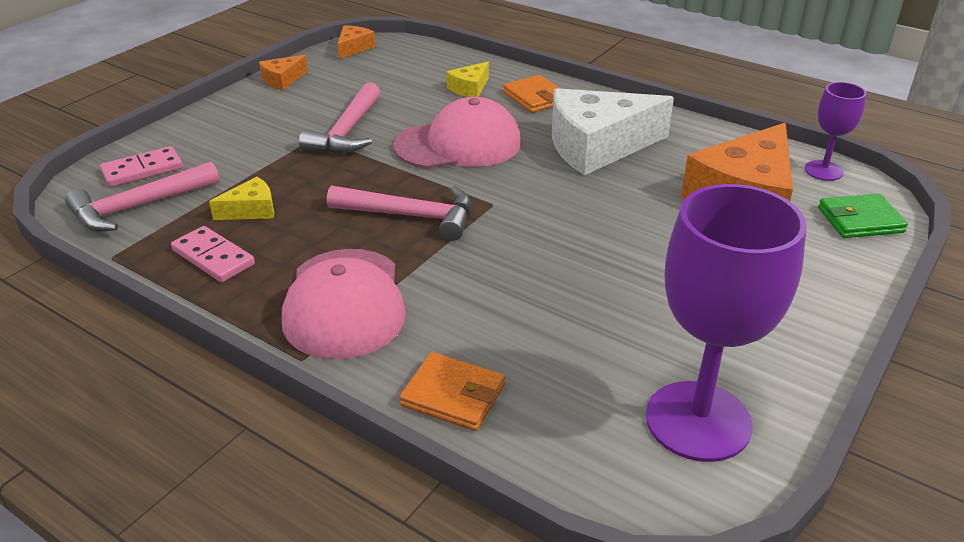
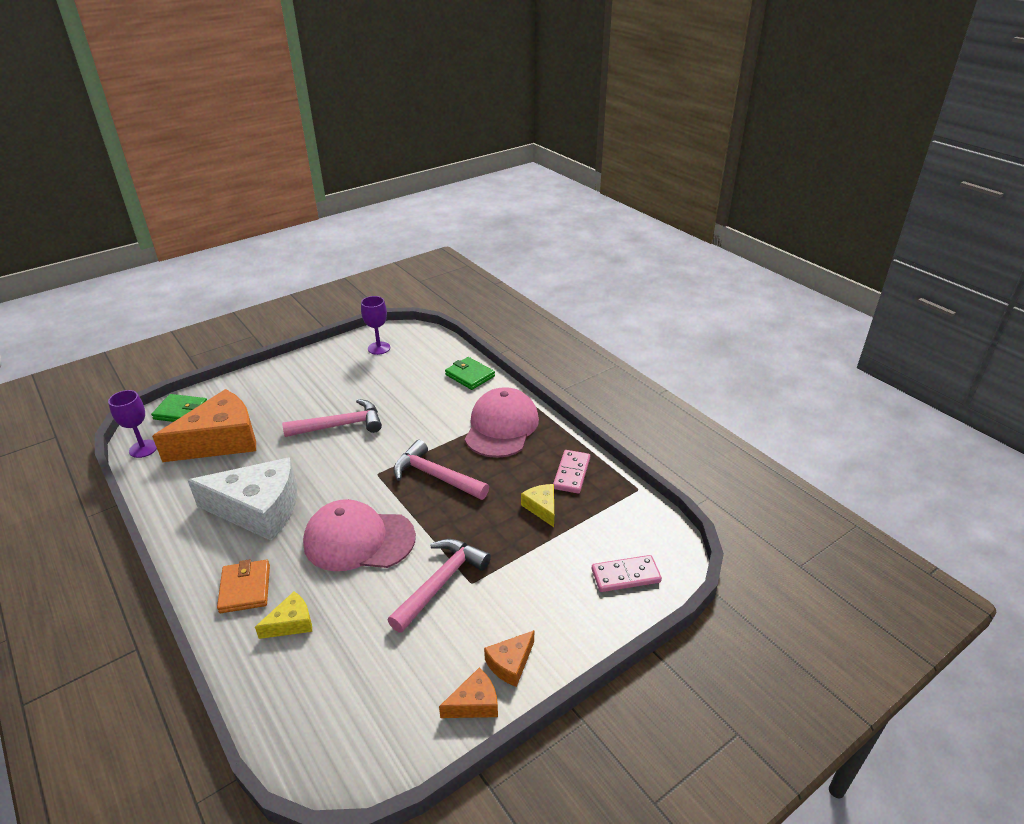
camera: 160 degrees left, 0 degrees up
pink hammer [65,161,219,232] -> pink hammer moved to [282,399,382,437]
pink domino [171,226,255,282] -> pink domino turned 45 degrees clockwise [553,450,590,493]
yellow cheese [209,177,274,220] -> yellow cheese turned 75 degrees clockwise [521,484,554,527]
orange cheese [338,25,375,59] -> orange cheese moved to [484,630,534,687]
orange wallet [399,352,505,431] -> green wallet [445,357,495,390]
purple goblet [646,184,807,462] -> purple goblet [361,296,390,355], size x0.51

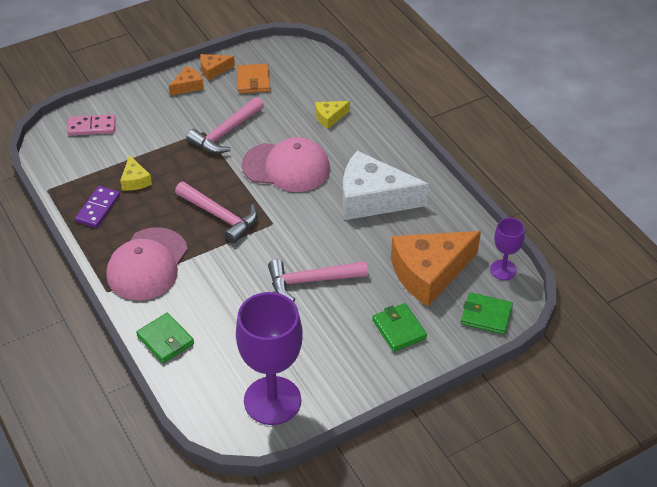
camera: 175 degrees left, 10 degrees up
orange wallet [217,559,270,613] -> orange wallet moved to [237,64,270,94]
purple goblet [361,296,390,355] -> purple goblet [236,292,303,425], size x1.96
pink domino [553,450,590,493] -> purple domino [75,186,120,228]
none -> green wallet [372,303,427,352]

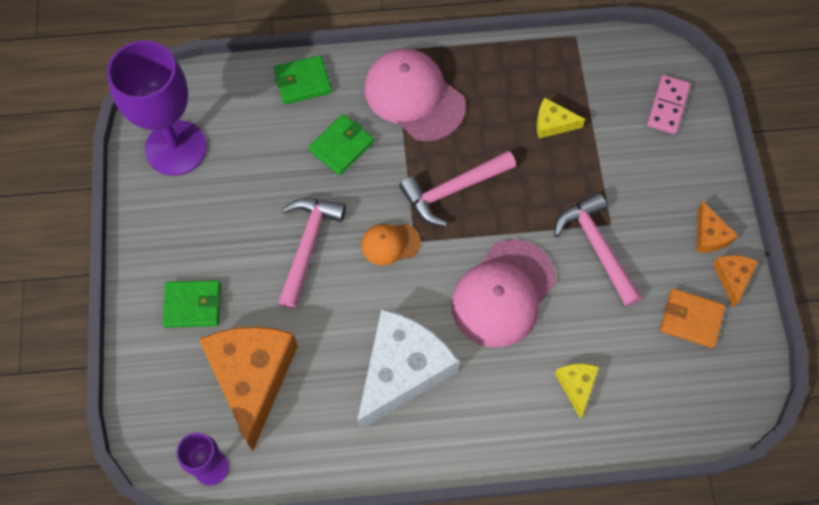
camera: 115 degrees right, 20 degrees up
purple domino [75,186,120,228] -> none
green wallet [461,292,513,334] -> green wallet moved to [308,114,374,175]
none -> orange cap [361,224,421,266]

